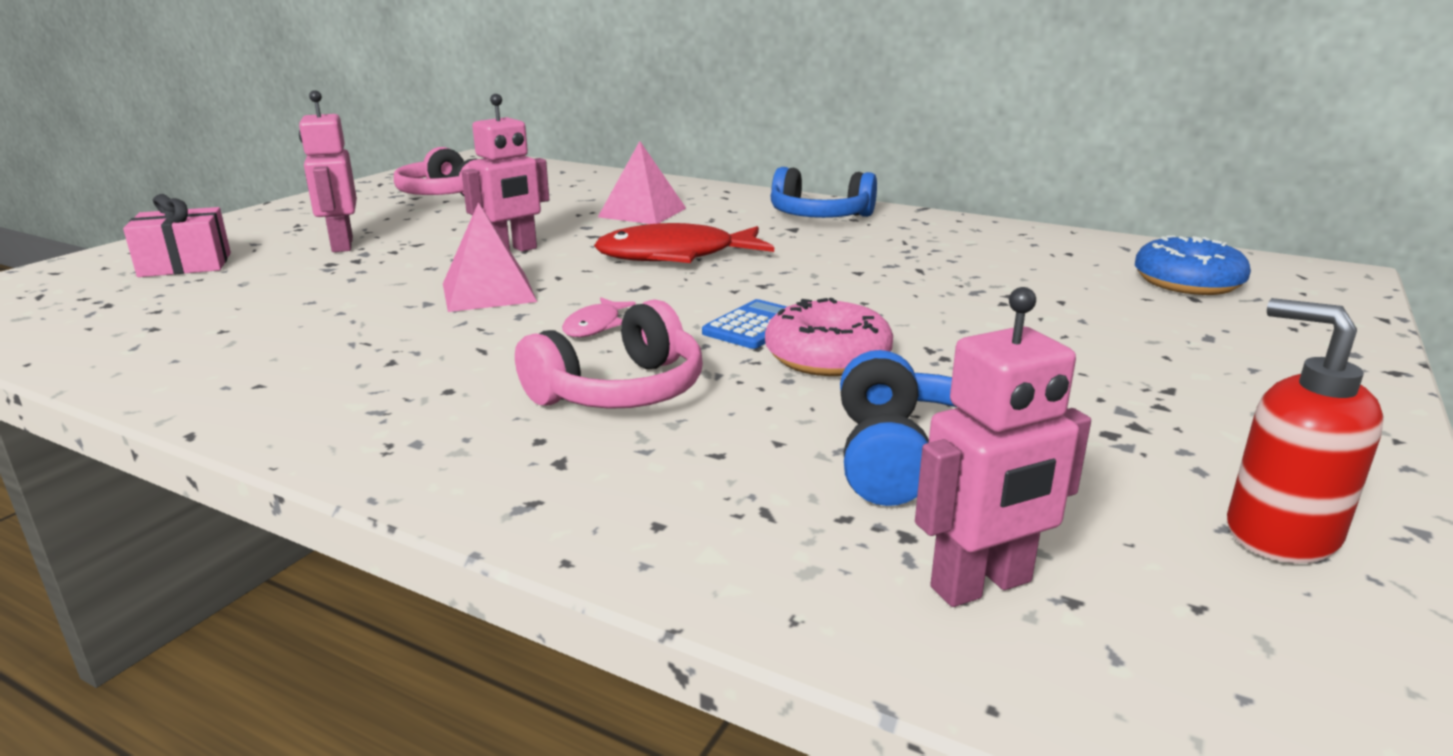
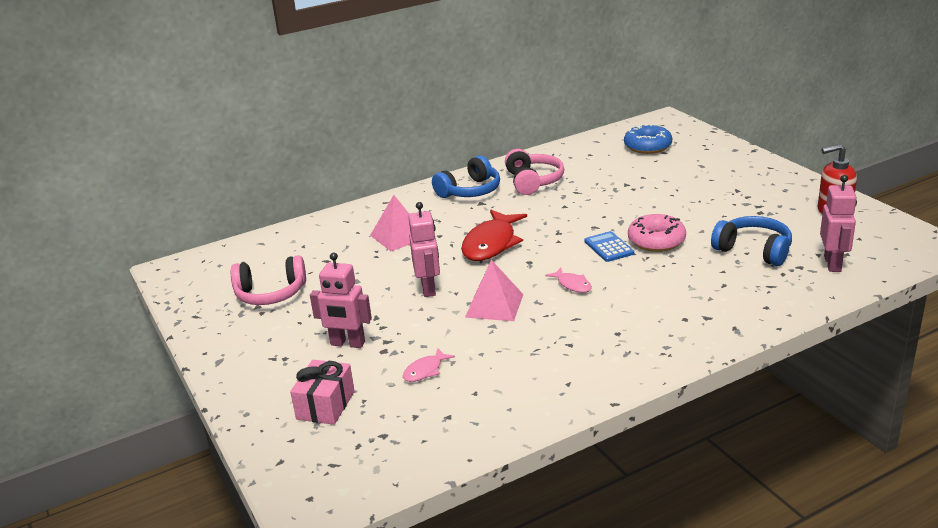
camera: 55 degrees left, 5 degrees up
pink headphones [515,299,703,409] -> pink headphones moved to [505,149,564,195]
none -> pink fish [403,349,455,382]

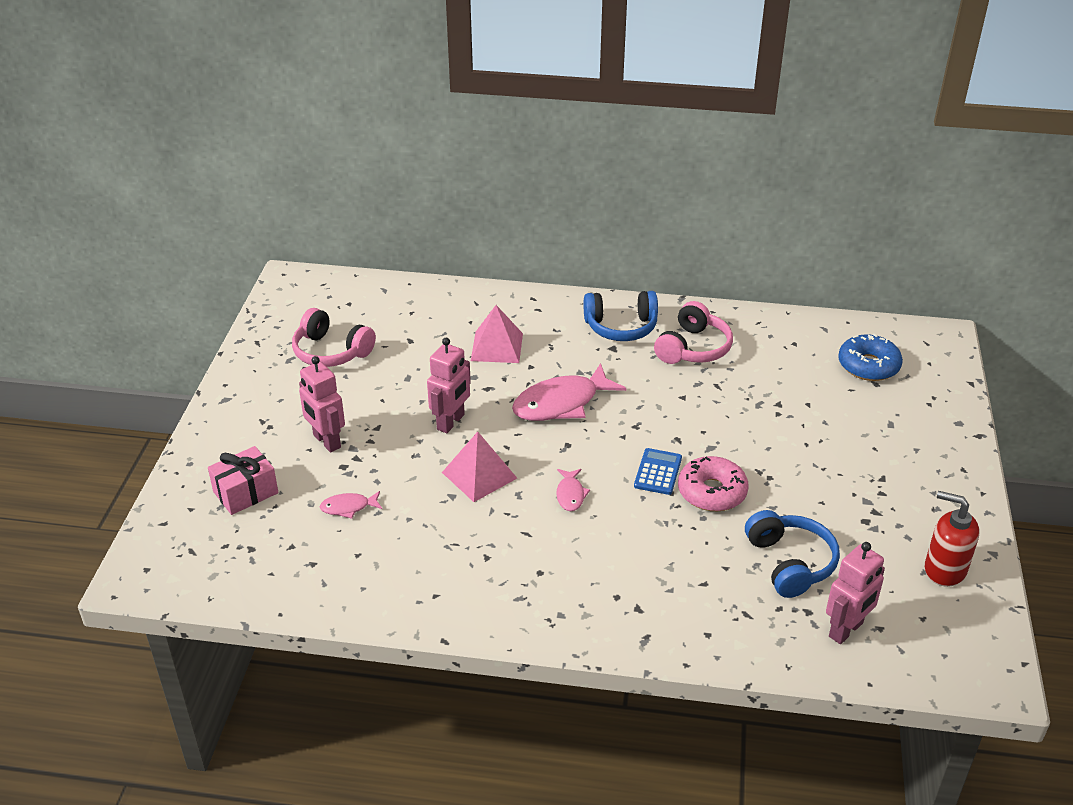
camera: 35 degrees right, 10 degrees up
red fish [461,210,527,261] -> pink fish [512,363,626,421]

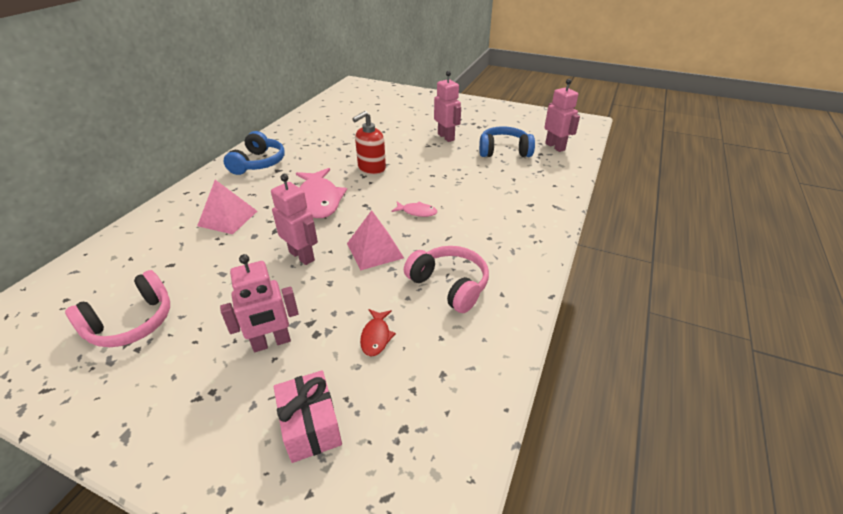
camera: 75 degrees left, 0 degrees up
pink fish [320,491,382,519] -> red fish [360,309,396,356]
blue calculator [634,448,682,495] -> none
pink headphones [654,301,733,364] -> pink headphones moved to [404,246,489,313]
pink donut [678,456,749,511] -> none
blue donut [838,334,903,381] -> none
red soap dispenser [925,491,979,587] -> red soap dispenser moved to [352,111,386,175]
none -> pink robot [434,71,461,142]

